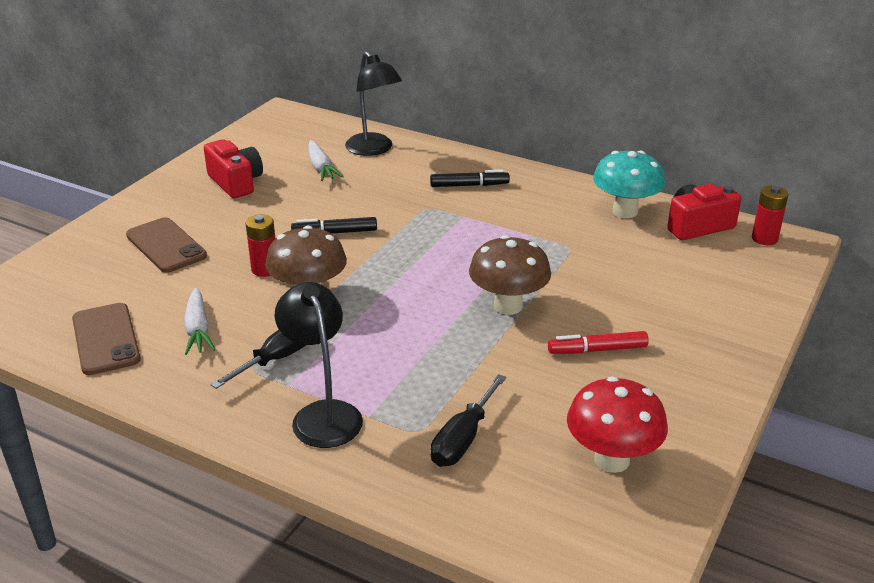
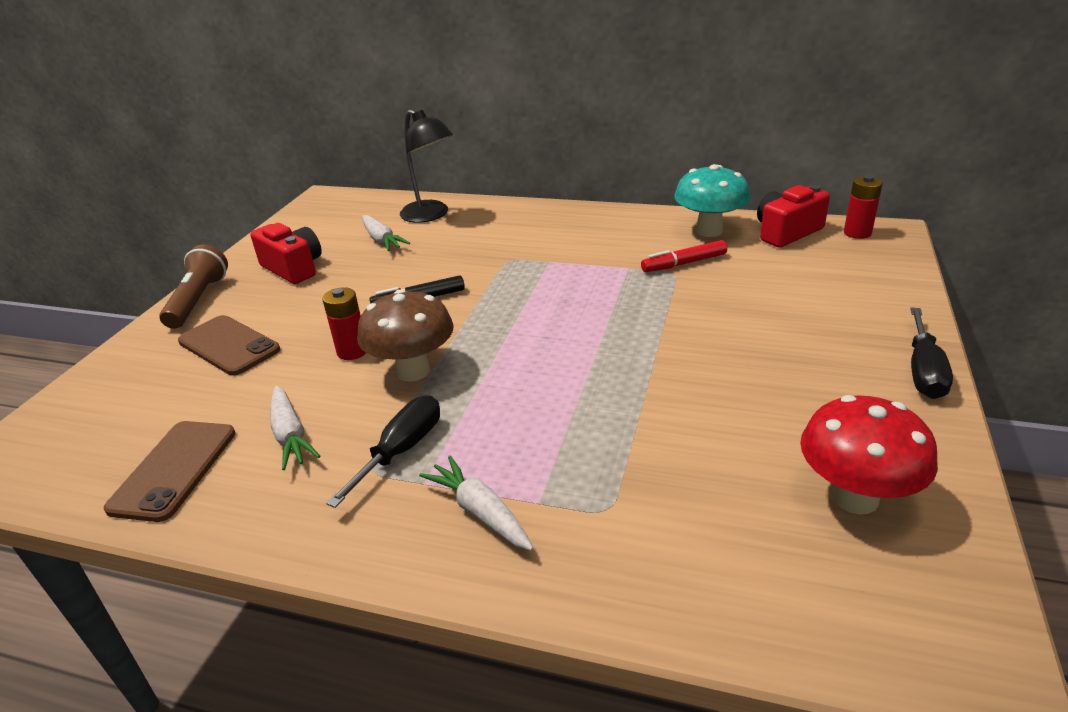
camera: 10 degrees left, 0 degrees up
brown phone [72,303,141,375] -> brown phone turned 45 degrees clockwise [104,421,235,522]
black lamp [275,282,363,448] -> white carrot [419,456,534,551]
black marker [430,170,510,187] -> none
black screwdriver [431,374,506,467] -> black screwdriver moved to [910,307,953,399]
brown mushroom [469,235,551,315] -> none
red marker [548,331,649,354] -> red marker moved to [641,240,727,272]
none -> brown flashlight [159,245,228,329]

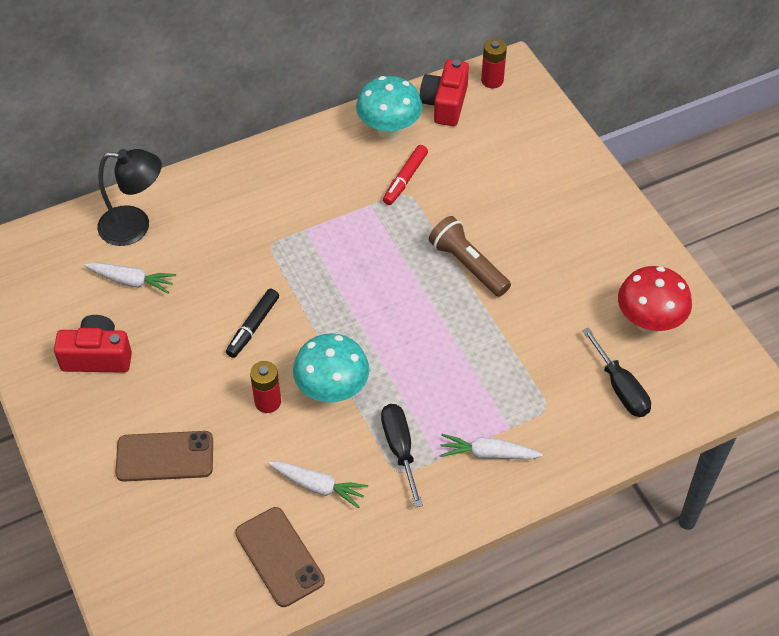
camera: 45 degrees left, 20 degrees up
brown flashlight [159,245,228,329] -> brown flashlight moved to [429,216,511,297]
brown mushroom [357,289,454,382] -> turquoise mushroom [293,333,369,403]
black screwdriver [910,307,953,399] -> black screwdriver moved to [582,328,651,417]

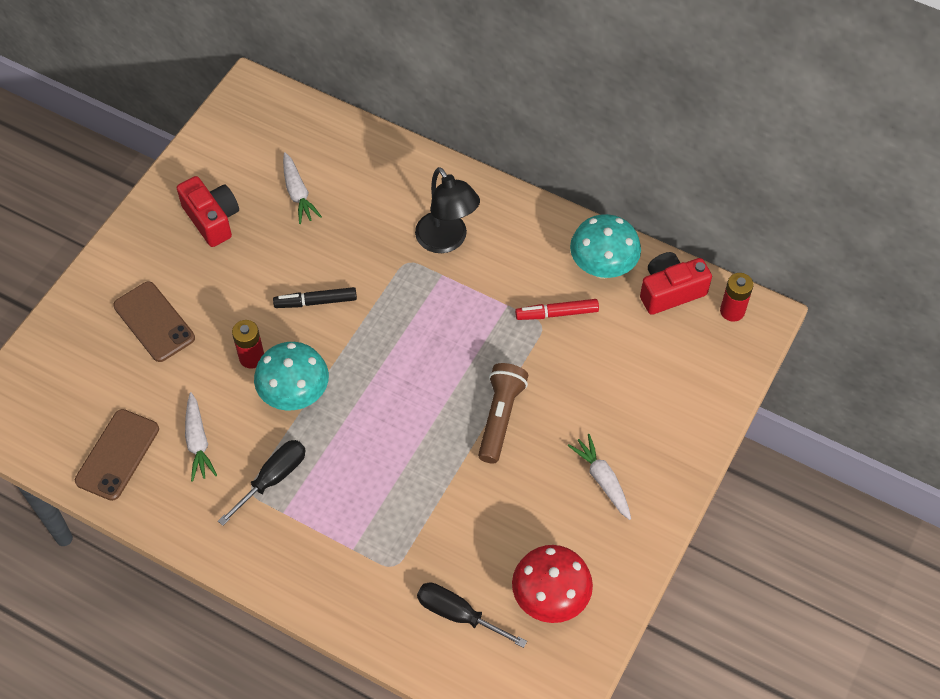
camera: 55 degrees right, 5 degrees up
black lamp [97,149,162,246] -> black lamp moved to [415,167,480,253]
white carrot [440,434,543,459] -> white carrot moved to [568,434,631,520]
black screwdriver [582,328,651,417] -> black screwdriver turned 90 degrees clockwise [417,583,527,648]

